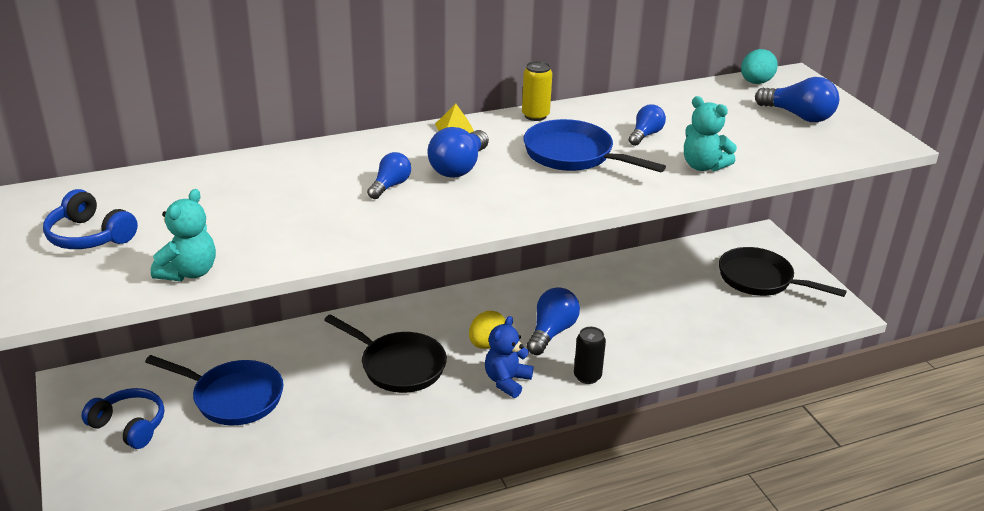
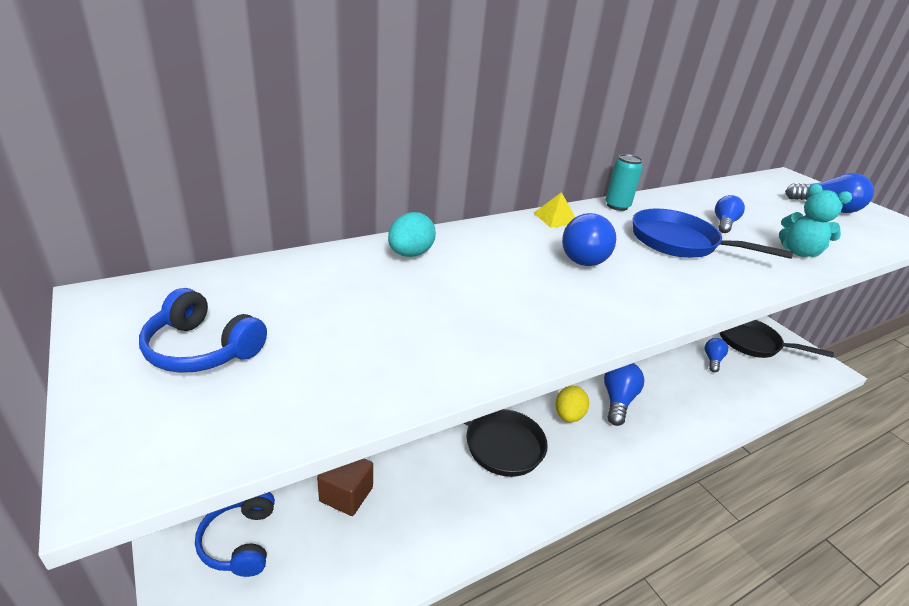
camera: 10 degrees left, 0 degrees up
blue headphones [81,388,164,449] -> blue headphones turned 120 degrees counterclockwise [195,492,275,577]
blue pan [145,355,283,425] -> brown cube [317,459,373,516]
turquoise teddy bear [151,189,216,281] -> none
blue light bulb [367,152,411,199] -> blue light bulb moved to [705,338,728,372]
blue teddy bear [485,316,533,398] -> none
yellow can [522,61,552,121] -> turquoise can [605,154,643,211]
black can [574,327,606,384] -> none
turquoise egg [741,49,778,84] -> turquoise egg moved to [388,212,436,257]

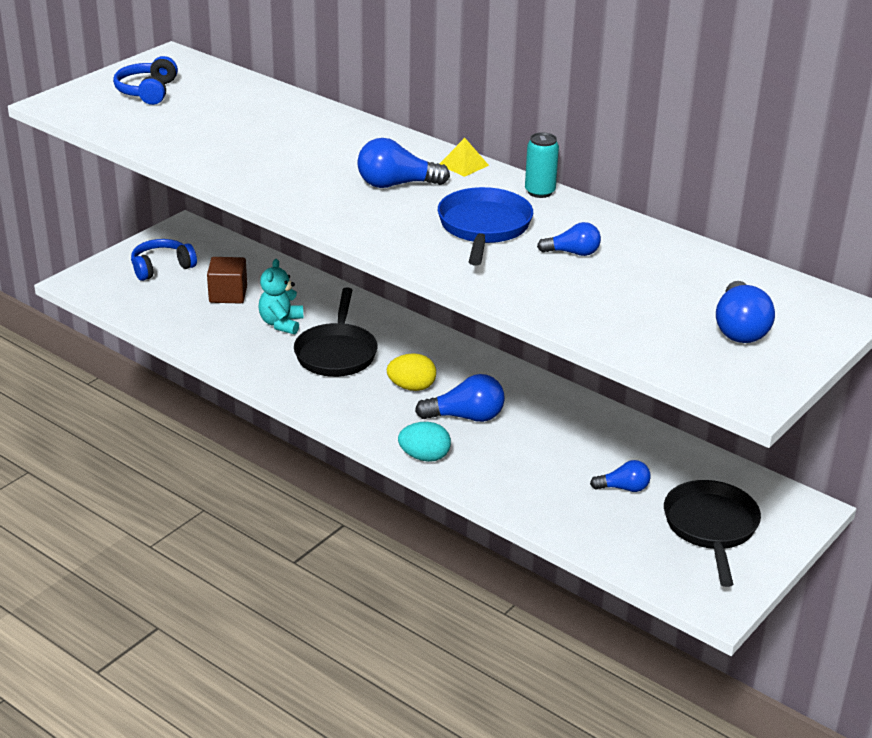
camera: 70 degrees right, 0 degrees up
turquoise egg [388,212,436,257] -> turquoise egg moved to [398,422,451,462]
turquoise teddy bear [779,184,852,257] -> turquoise teddy bear moved to [258,259,303,335]

